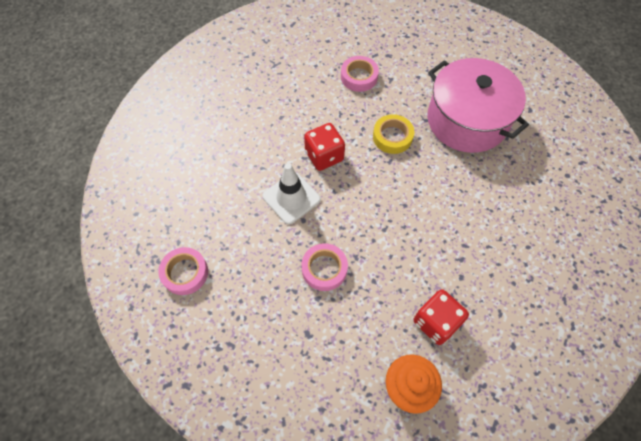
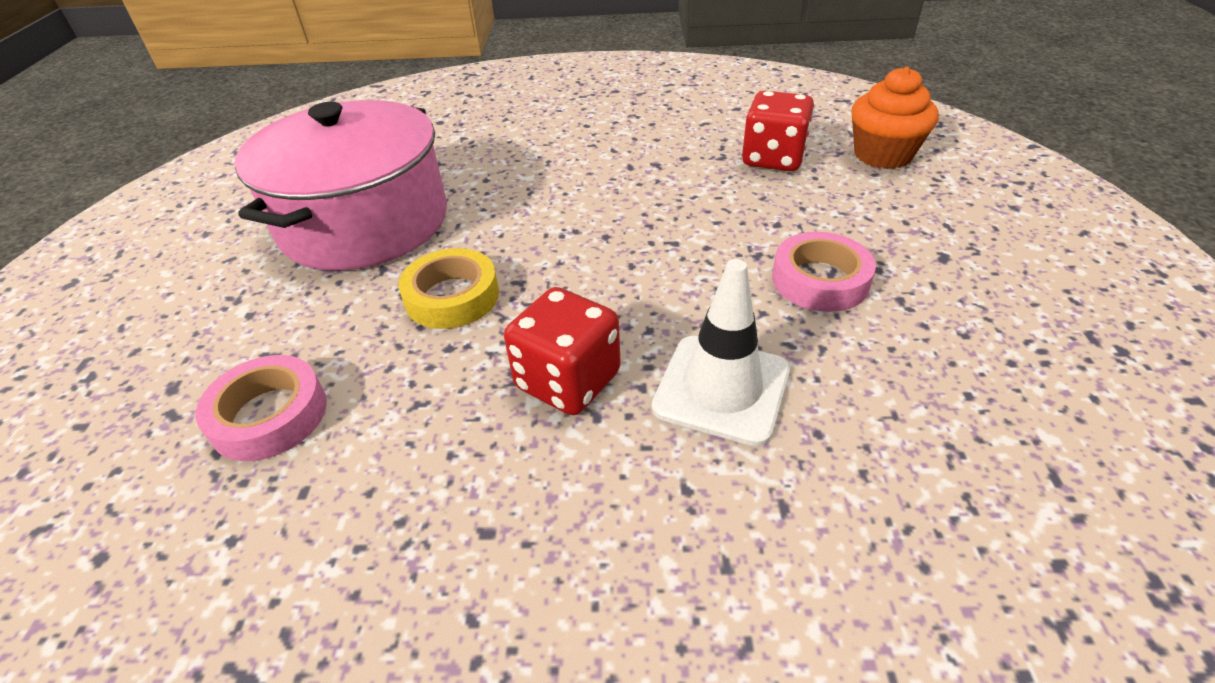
camera: 115 degrees left, 20 degrees down
pink tape [158,247,208,295] -> none

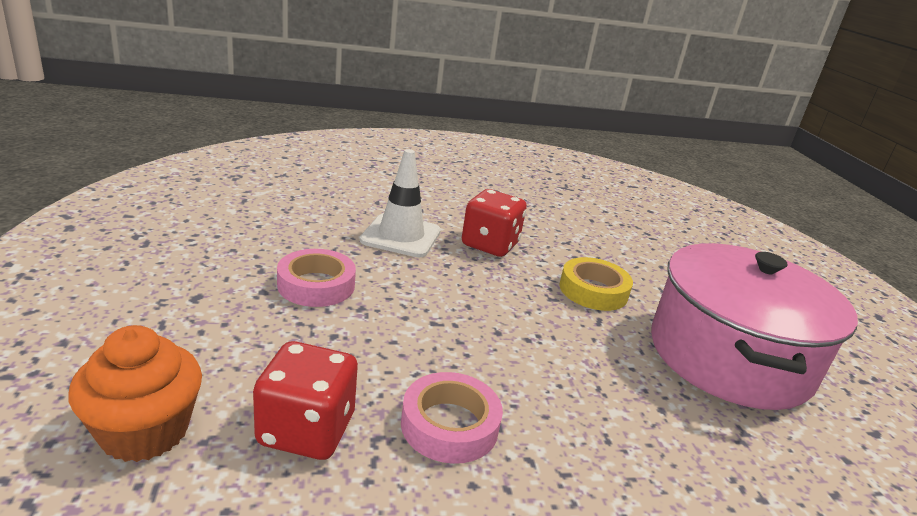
camera: 165 degrees right, 15 degrees down
pink tape [195,355,327,461] -> pink tape moved to [401,372,503,464]

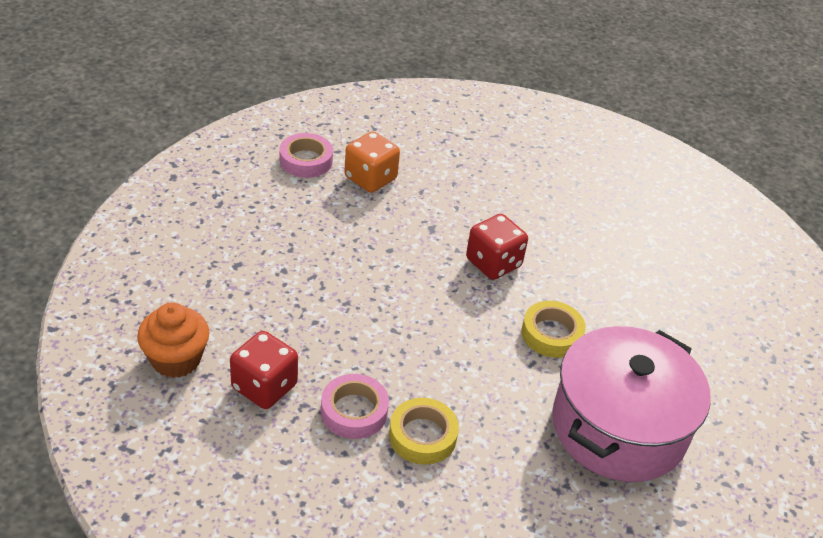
camera: 25 degrees right, 15 degrees up
pink tape [277,249,356,307] -> pink tape moved to [280,133,333,178]
white traffic cone [360,149,441,257] -> none
none -> orange dice [344,131,400,193]
none -> yellow tape [389,398,459,465]

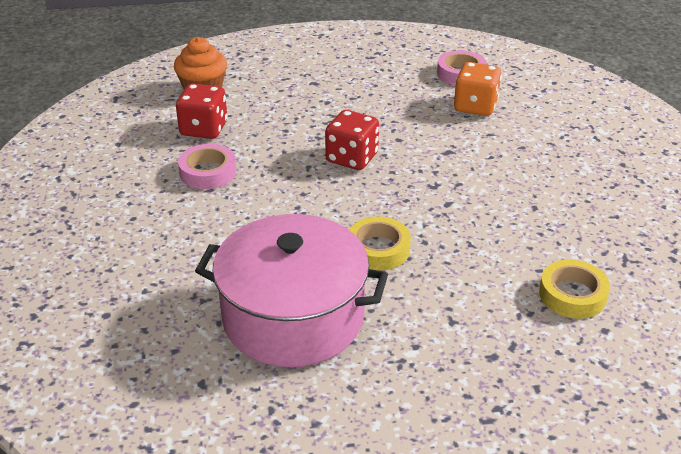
camera: 70 degrees right, 5 degrees down
yellow tape [389,398,459,465] -> yellow tape moved to [539,260,610,319]
red dice [466,214,528,280] -> red dice moved to [325,110,379,170]

